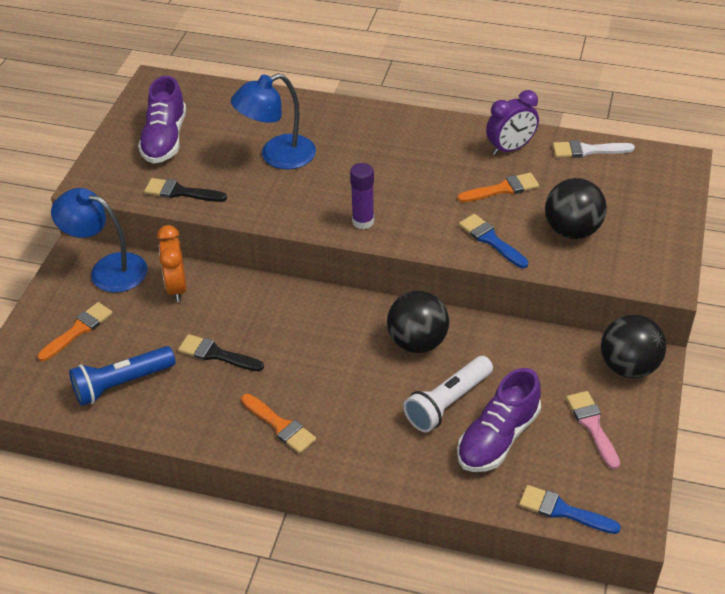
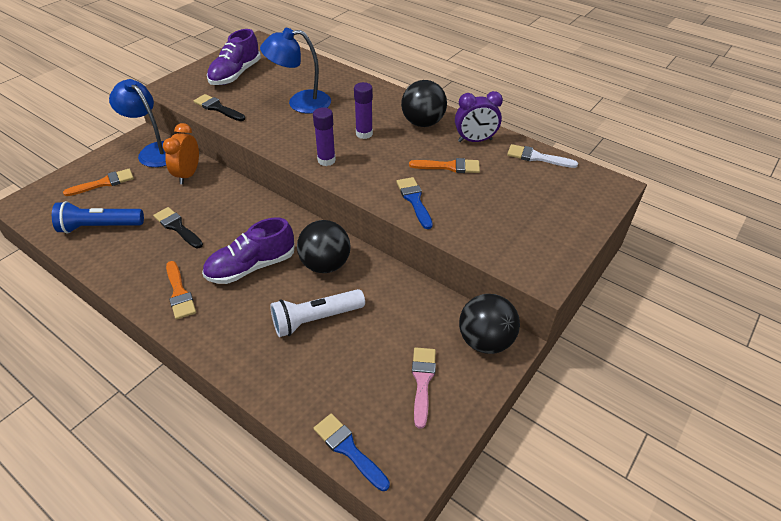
camera: 20 degrees right, 0 degrees up
purple shoe [457,368,541,472] -> purple shoe moved to [202,217,295,284]
black ball [545,178,607,239] -> black ball moved to [401,80,447,127]
none -> purple glue stick [354,82,373,139]

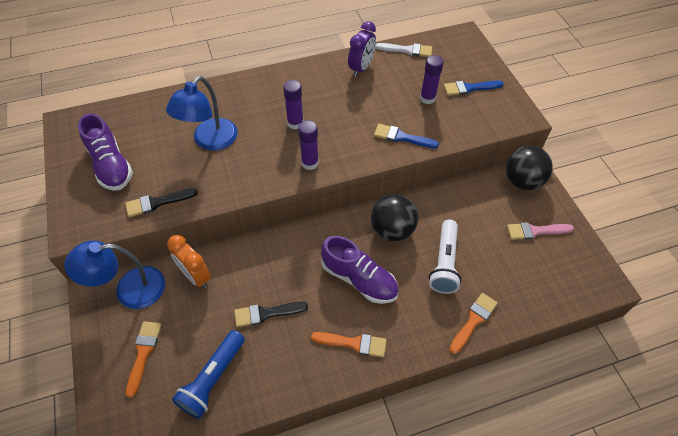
camera: 55 degrees left, 10 degrees up
purple shoe [202,217,295,284] -> purple shoe turned 60 degrees counterclockwise [321,236,399,304]
blue brush [314,413,390,491] -> blue brush moved to [444,81,504,96]
black ball [401,80,447,127] -> none
orange brush [409,158,480,173] -> orange brush moved to [449,293,498,354]
pink brush [412,347,436,429] -> pink brush turned 45 degrees counterclockwise [507,222,574,240]
white brush [507,144,578,168] -> white brush turned 135 degrees counterclockwise [375,43,432,57]
none -> purple glue stick [420,55,444,104]

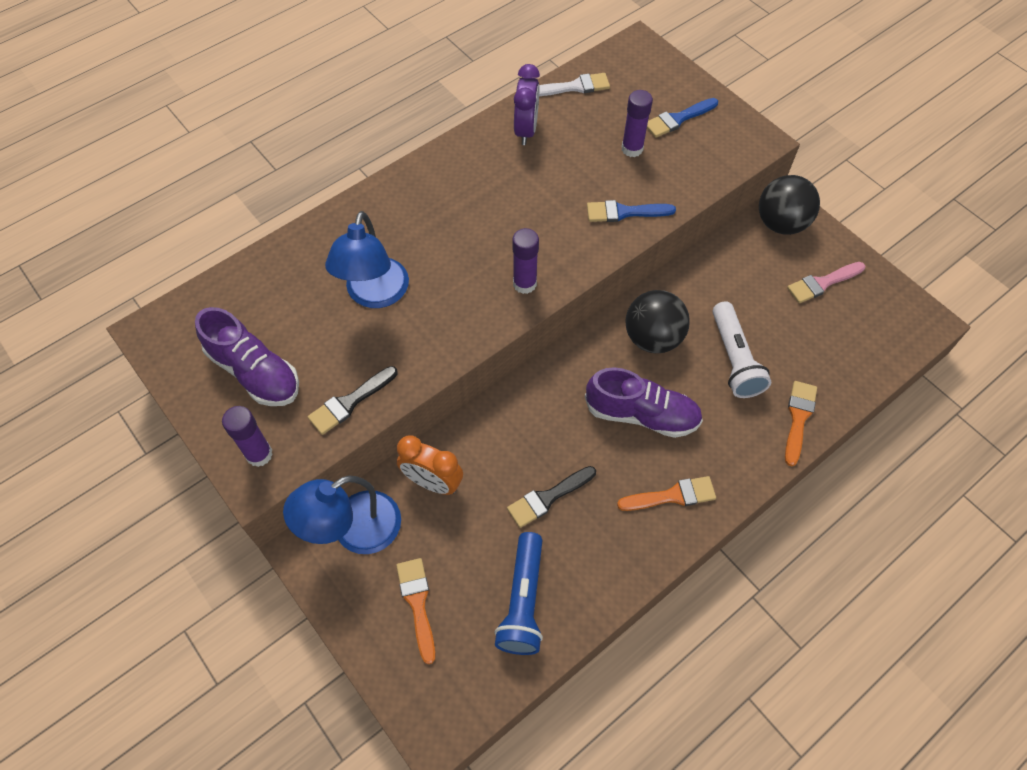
camera: 20 degrees left, 5 degrees up
purple glue stick [283,80,304,130] -> purple glue stick moved to [222,406,273,467]

